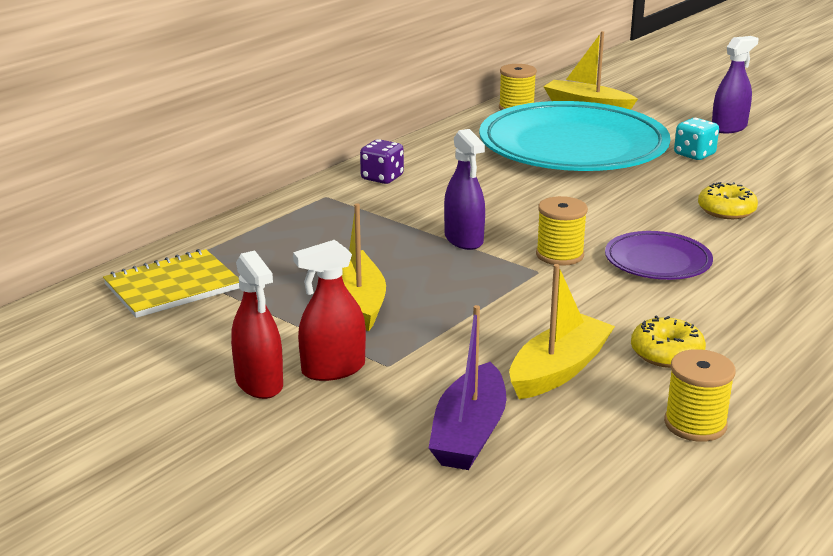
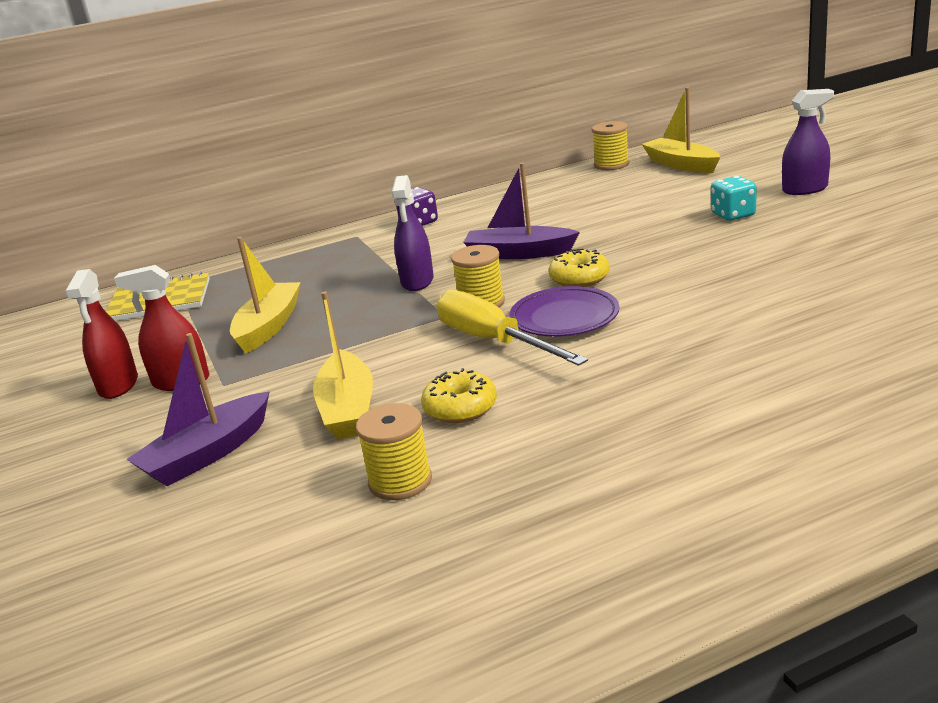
camera: 30 degrees right, 0 degrees up
turquoise plate [479,101,670,171] -> none
yellow boat [509,264,615,399] -> yellow boat turned 105 degrees clockwise [313,291,373,439]
yellow donut [698,182,758,219] -> yellow donut moved to [549,248,610,287]
none -> yellow screwdriver [437,290,588,366]
none -> purple boat [463,163,580,259]

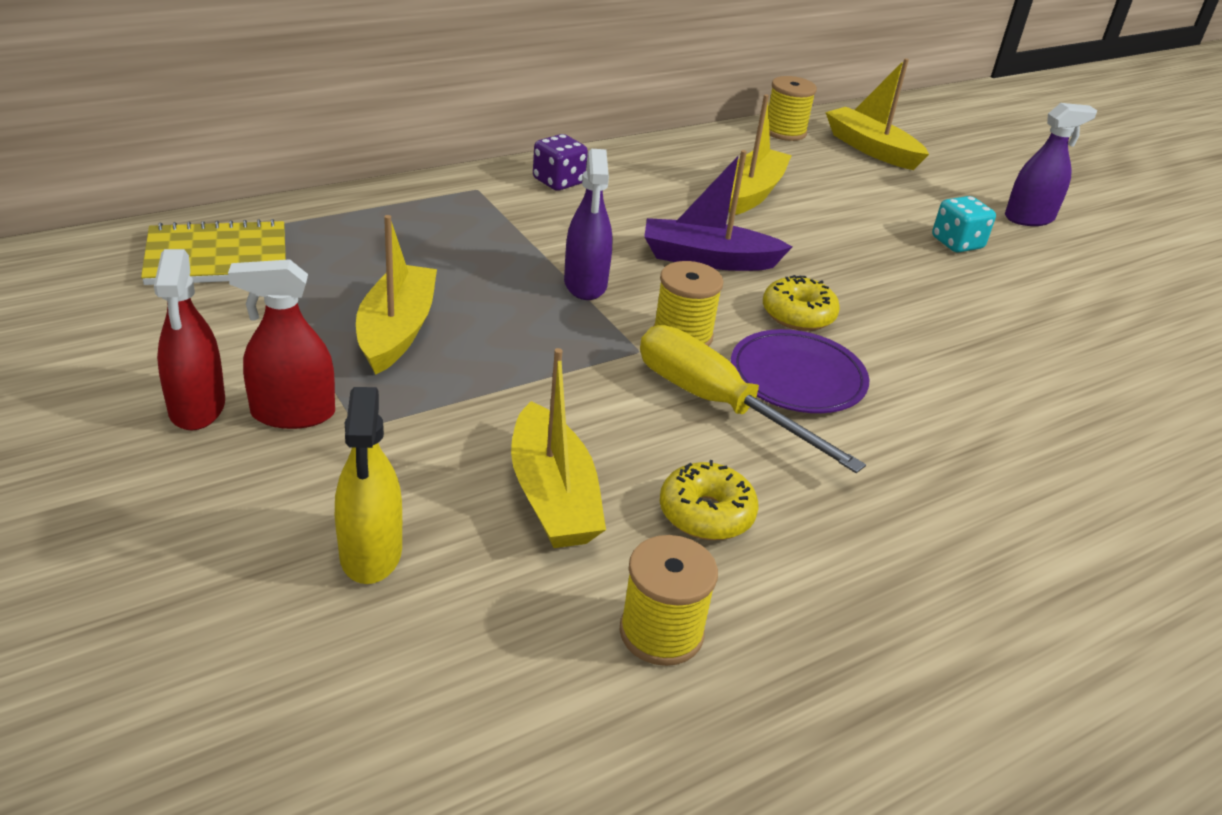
camera: 15 degrees left, 10 degrees up
purple boat [126,333,270,486] -> yellow spray bottle [335,387,402,584]
none -> yellow boat [729,94,792,215]

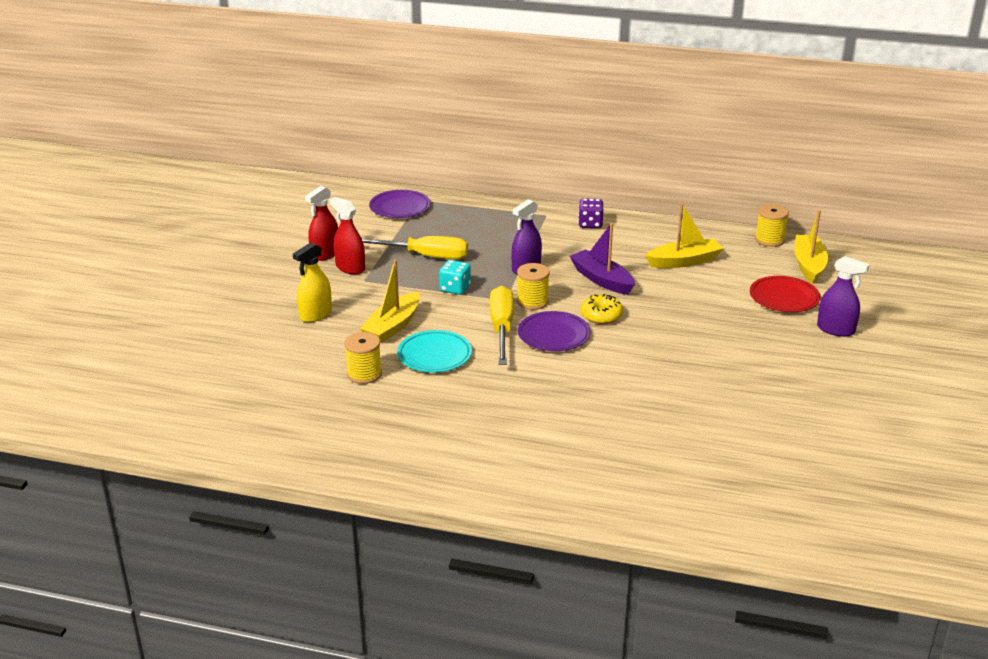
camera: 50 degrees right, 5 degrees down
yellow notebook [141,219,286,285] -> purple plate [369,190,430,218]
yellow boat [356,215,437,375] -> yellow screwdriver [362,236,468,259]
yellow donut [660,460,759,540] -> turquoise plate [397,330,472,372]
turquoise dice [932,196,996,253] -> turquoise dice moved to [439,260,471,295]
none -> red plate [750,276,821,312]

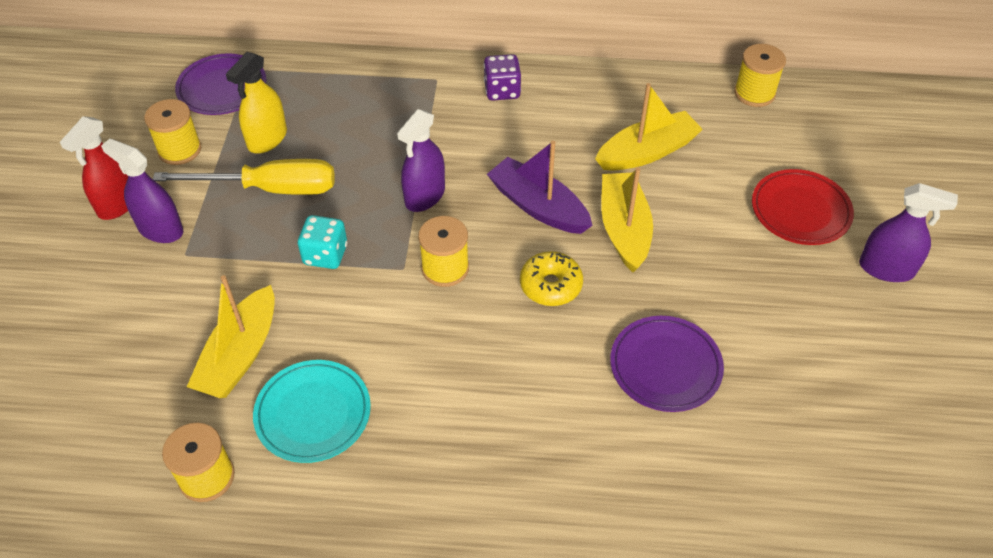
camera: 10 degrees left, 20 degrees up
yellow spray bottle [293,242,332,322] -> yellow spray bottle moved to [226,52,287,154]
red spray bottle [330,197,365,274] -> purple spray bottle [101,138,183,243]
yellow screwdriver [490,286,514,365] -> none
purple plate [518,311,591,351] -> purple plate moved to [610,316,724,412]
yellow boat [794,210,828,283] -> yellow boat moved to [601,167,653,272]
none -> yellow spool [144,99,201,165]

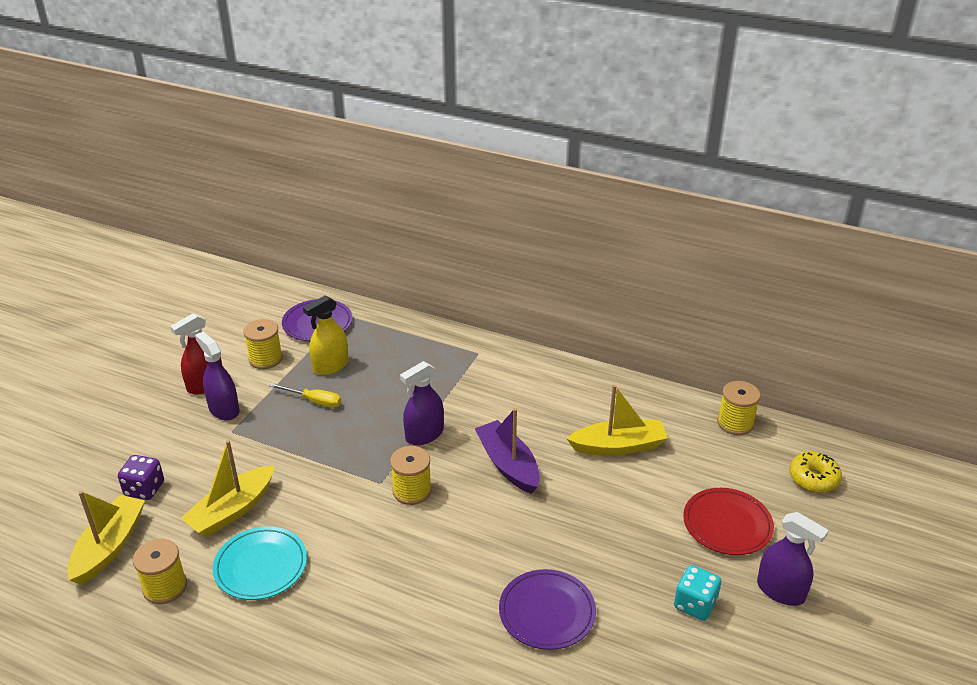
camera: 20 degrees right, 15 degrees down
yellow screwdriver [153,159,335,195] -> yellow screwdriver [269,383,341,408], size x0.55
turquoise dice [298,215,347,269] -> turquoise dice moved to [674,565,721,621]
purple dice [484,54,521,101] -> purple dice moved to [118,455,164,500]
yellow donut [520,251,583,306] -> yellow donut moved to [789,452,842,493]
yellow boat [601,167,653,272] -> yellow boat moved to [67,491,145,585]

